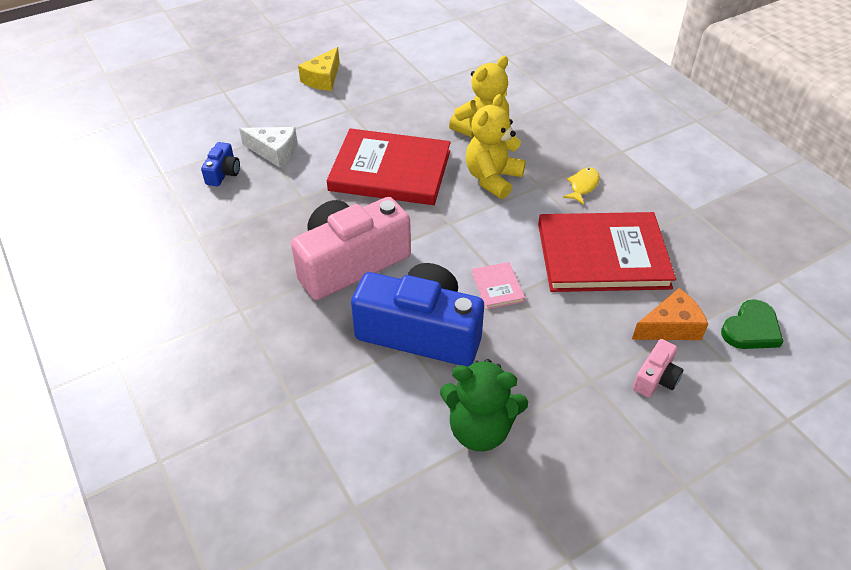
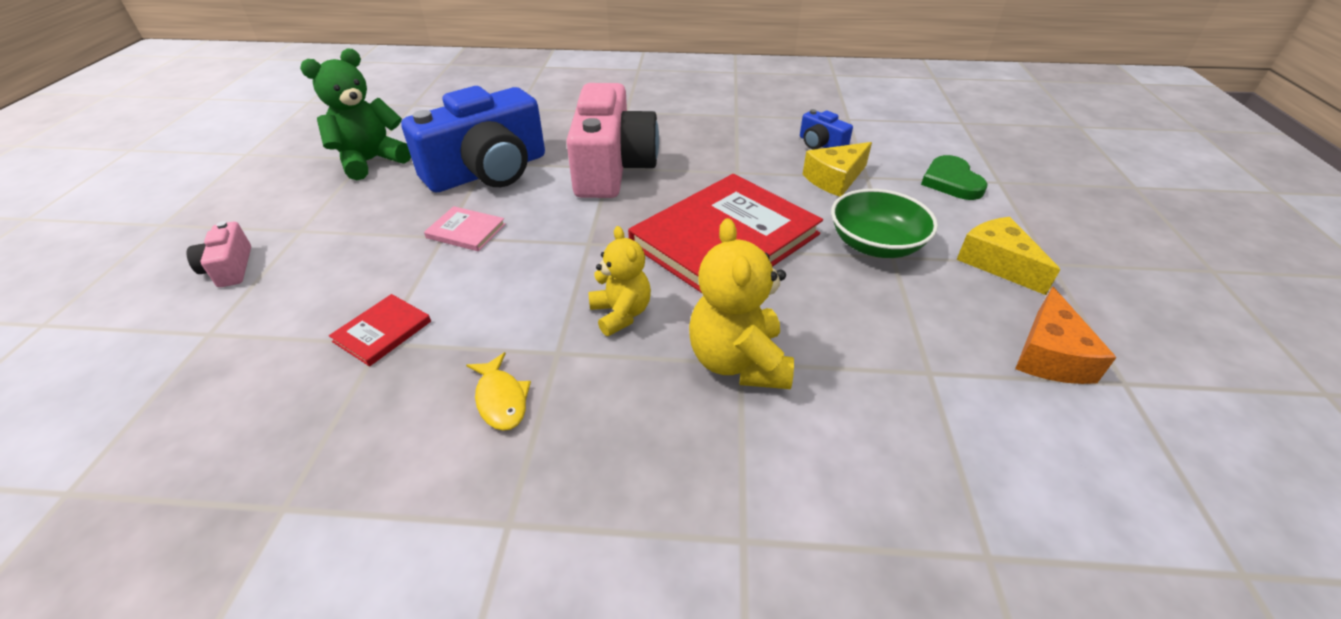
camera: 125 degrees right, 5 degrees down
white cheese [239,127,298,168] -> yellow cheese [802,142,872,197]
yellow teddy bear [466,94,526,199] -> yellow teddy bear [588,226,651,336], size x0.65
red book [538,212,676,292] -> red book [329,294,431,366], size x0.41
orange cheese [632,288,708,340] -> orange cheese moved to [1015,286,1117,384]
green heart [721,299,783,349] -> green heart moved to [921,155,988,200]
none -> green bowl [831,189,938,258]

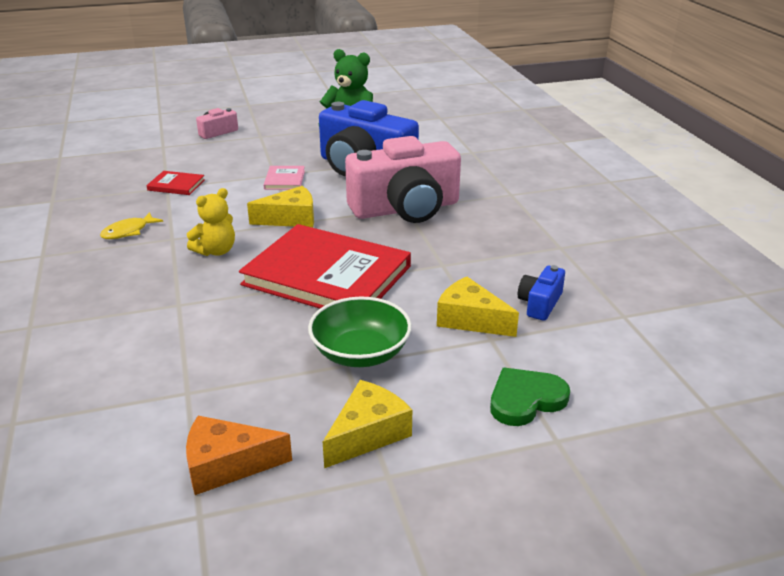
camera: 70 degrees right, 10 degrees down
yellow teddy bear [689,218,794,389] -> none
none -> yellow cheese [247,186,314,227]

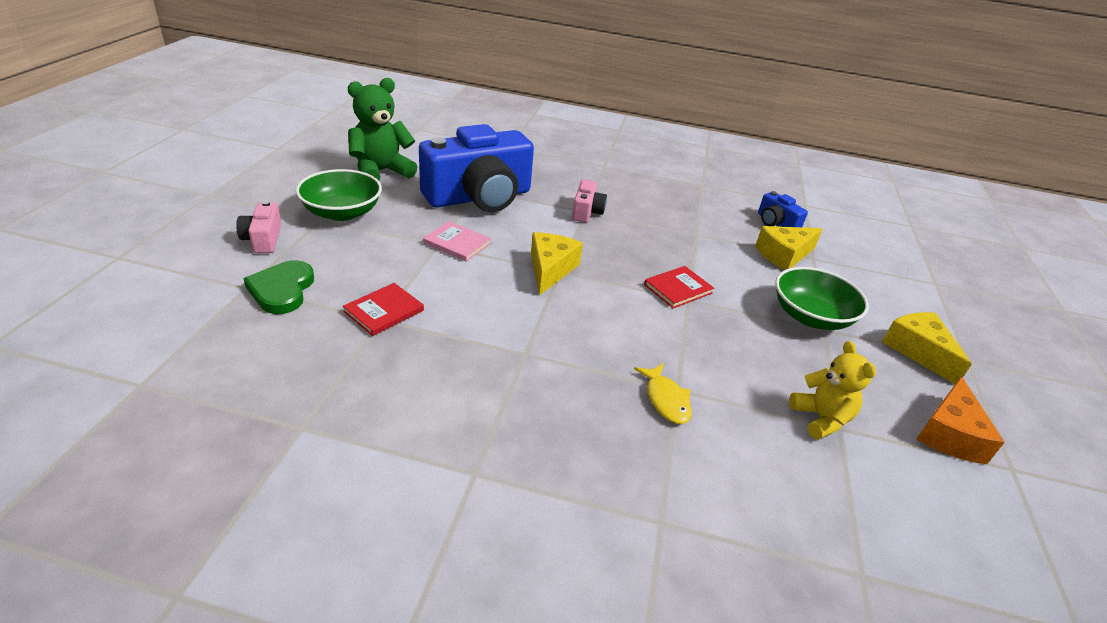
camera: 65 degrees left, 5 degrees up
yellow fish [100,212,163,239] -> yellow fish moved to [634,363,692,424]
yellow teddy bear [187,188,235,256] -> yellow teddy bear moved to [789,341,876,440]
red book [239,224,411,308] -> red book [644,266,714,308], size x0.41
pink camera [345,136,461,223] -> pink camera [572,179,607,223], size x0.43
green heart [490,368,570,426] -> green heart moved to [244,260,314,314]
none -> green bowl [296,169,382,221]

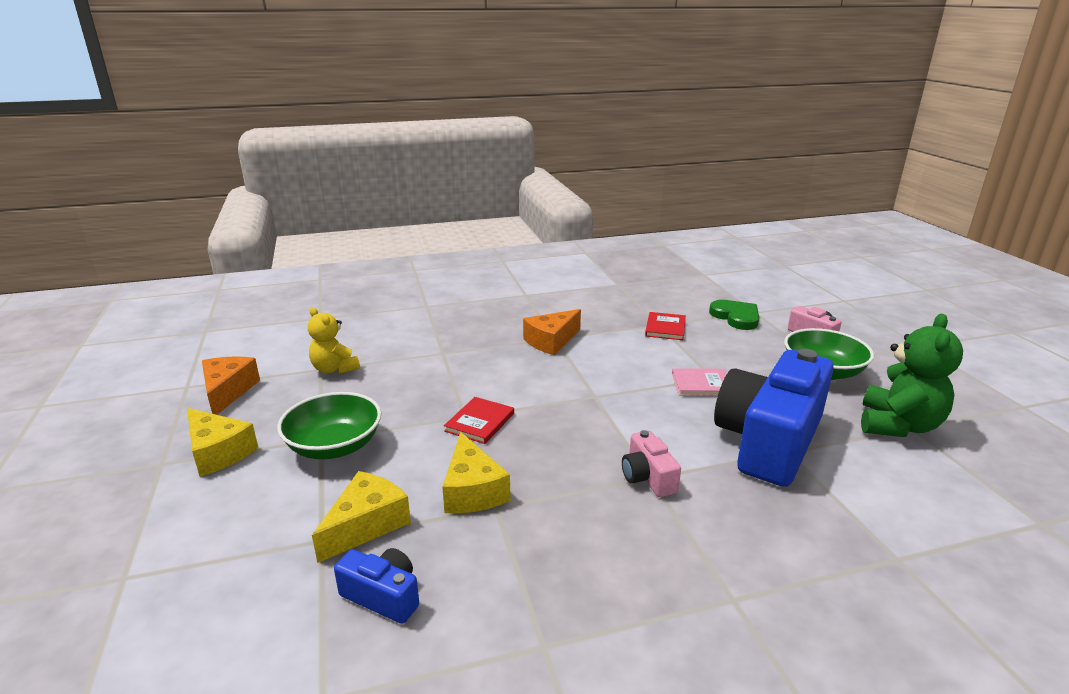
camera: 155 degrees right, 10 degrees down
yellow cheese [531,232,583,296] -> yellow cheese moved to [442,432,511,513]
yellow fish [634,363,692,424] -> none
none -> orange cheese [523,309,581,355]

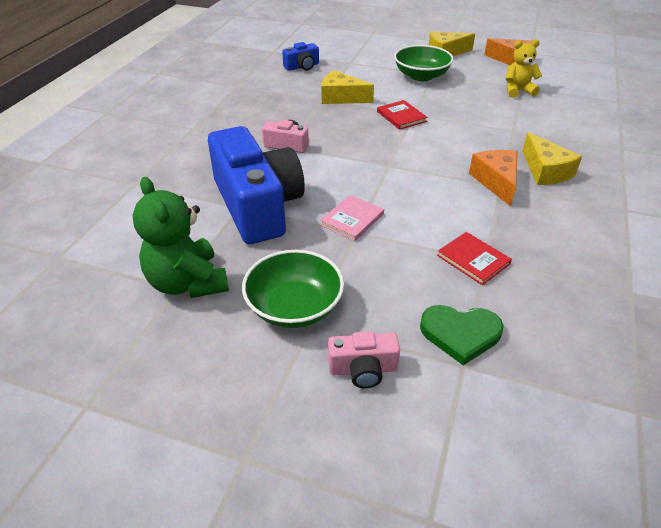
camera: 125 degrees right, 15 degrees up
yellow cheese [312,471,411,563] -> yellow cheese moved to [522,132,582,185]

